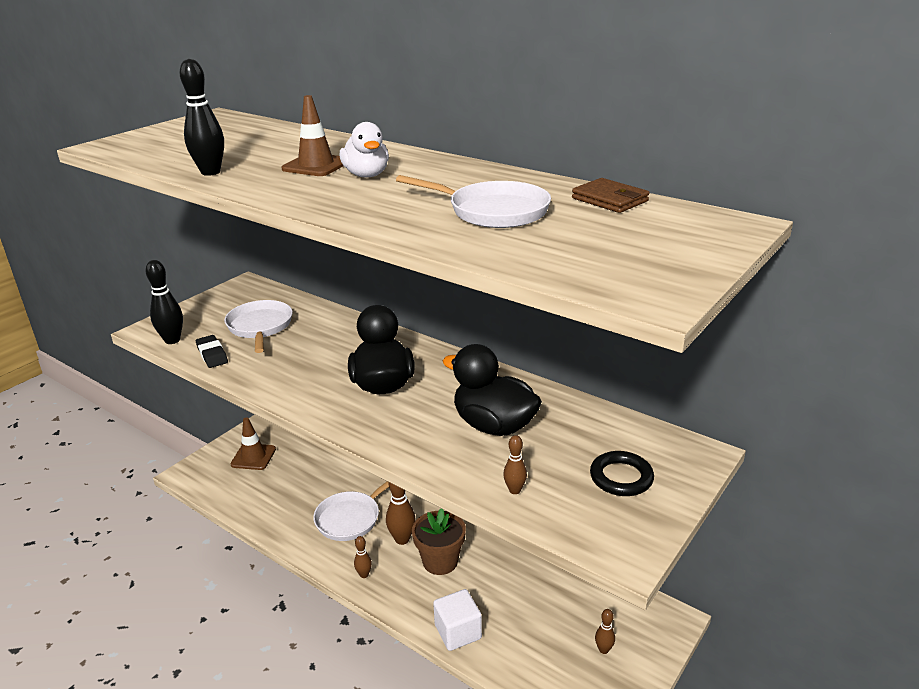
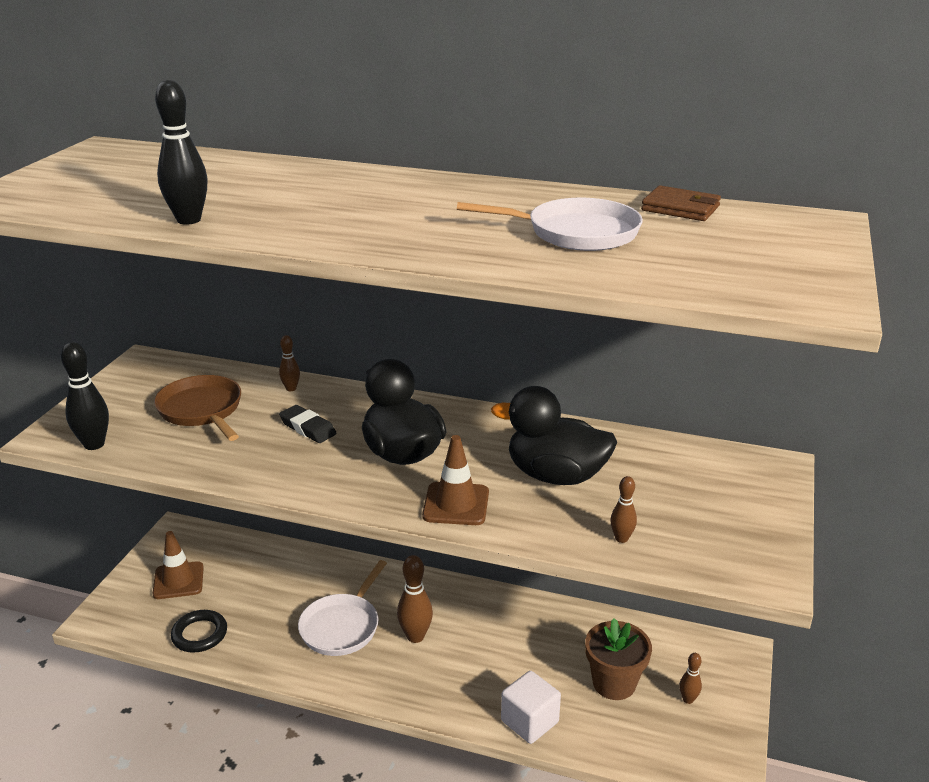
camera: 20 degrees left, 0 degrees up
black eraser [196,335,228,368] -> black eraser moved to [279,405,337,443]
white pan [224,300,293,353] -> brown pan [154,375,241,441]
brown traffic cone [282,95,343,176] -> brown traffic cone moved to [422,435,489,525]
white duck [340,122,389,178] -> none
brown bowling pin [354,536,372,578] -> brown bowling pin moved to [279,335,300,391]
brown flower pot [412,508,466,575] -> brown flower pot moved to [585,618,652,700]
black ring [590,451,654,496] -> black ring moved to [171,610,227,653]

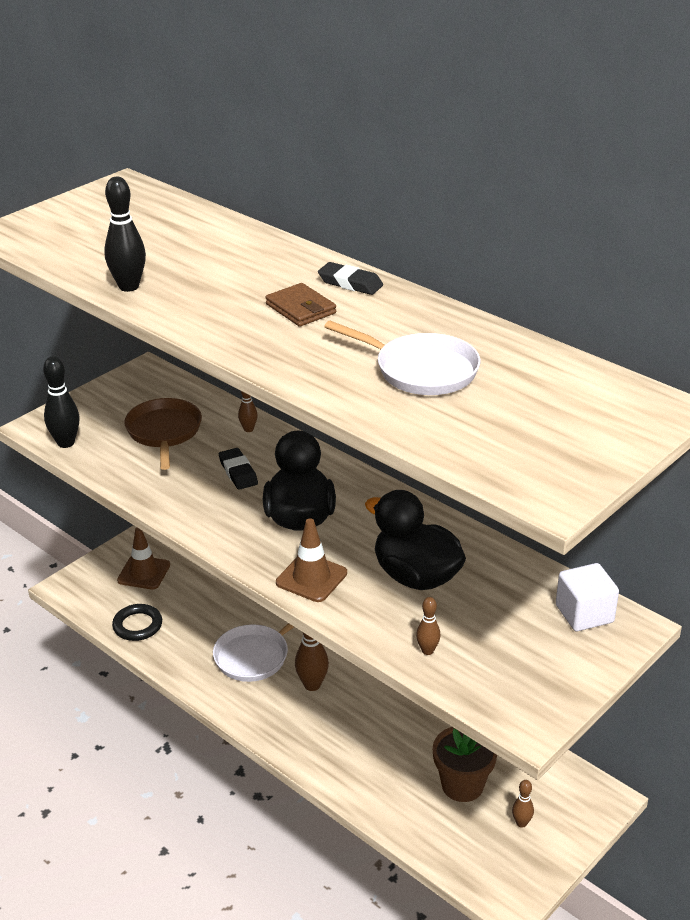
camera: 25 degrees right, 5 degrees up
white cube [501,671,561,744] -> white cube moved to [556,563,619,631]
brown wallet [641,186,721,221] -> brown wallet moved to [266,283,336,327]
none -> black eraser [318,262,383,295]

